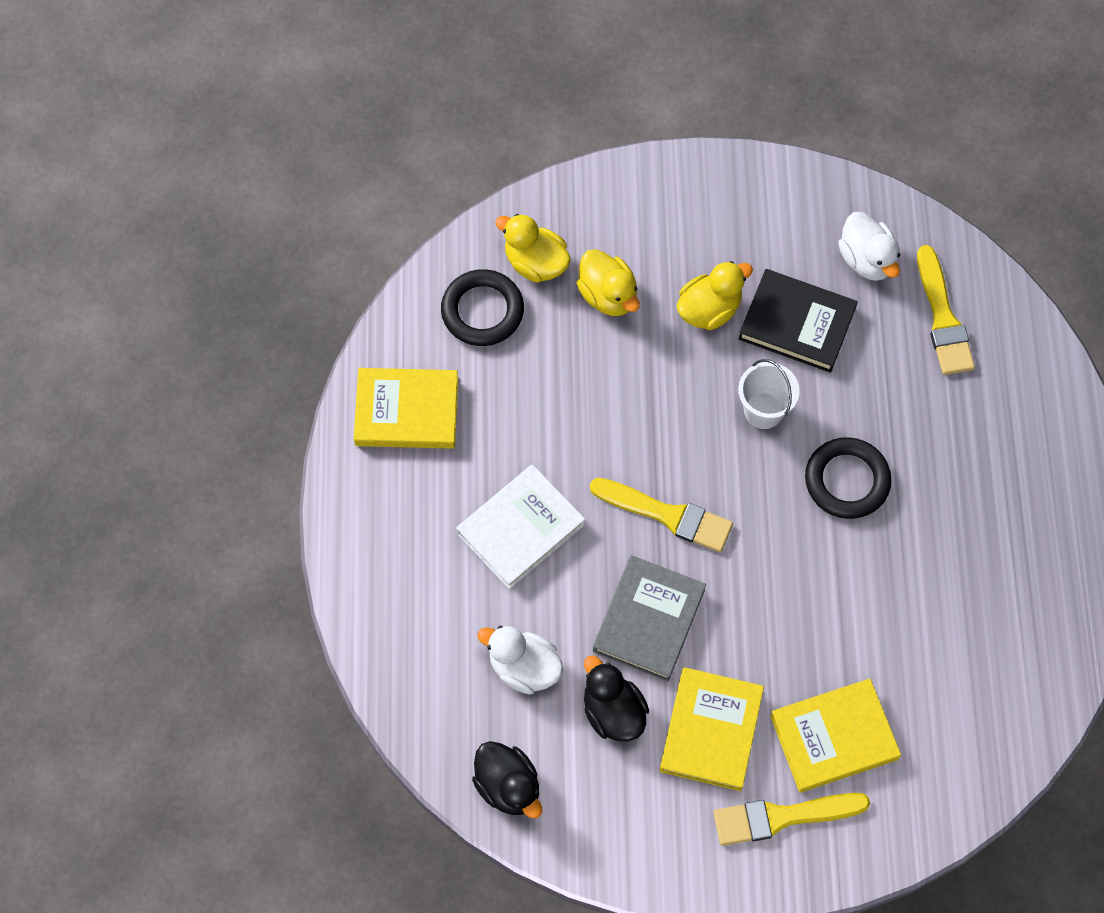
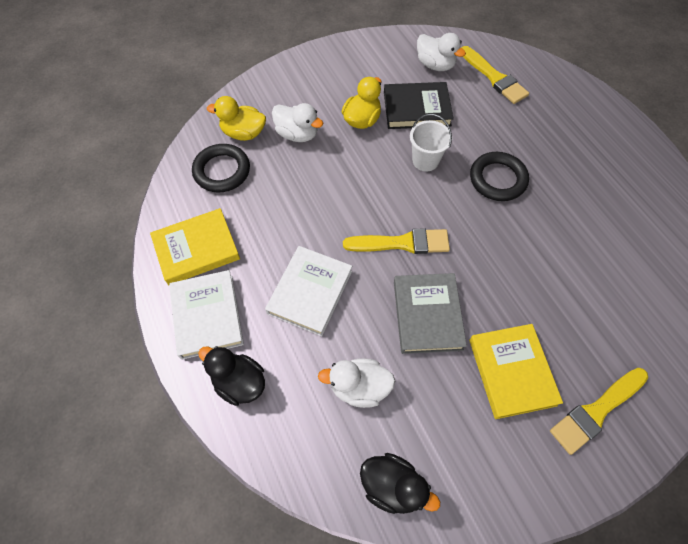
camera: 25 degrees left, 5 degrees down
yellow duck [576,249,640,316] -> white duck [272,103,323,142]
black duck [584,655,649,741] -> black duck moved to [198,346,265,406]
yellow book [770,679,901,792] -> none
none -> white book [169,270,244,360]

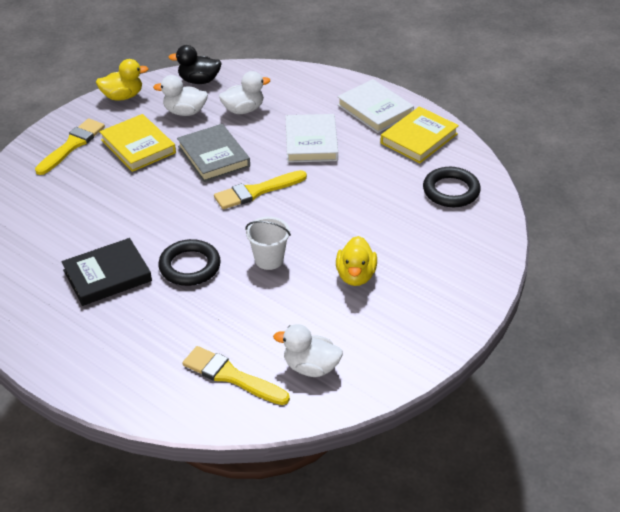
camera: 155 degrees right, 20 degrees down
black duck [198,346,265,406] -> none
yellow duck [207,96,266,141] -> yellow duck moved to [96,59,149,101]
white duck [272,103,323,142] -> white duck moved to [153,75,208,116]
black book [384,82,454,129] -> black book moved to [61,238,152,306]

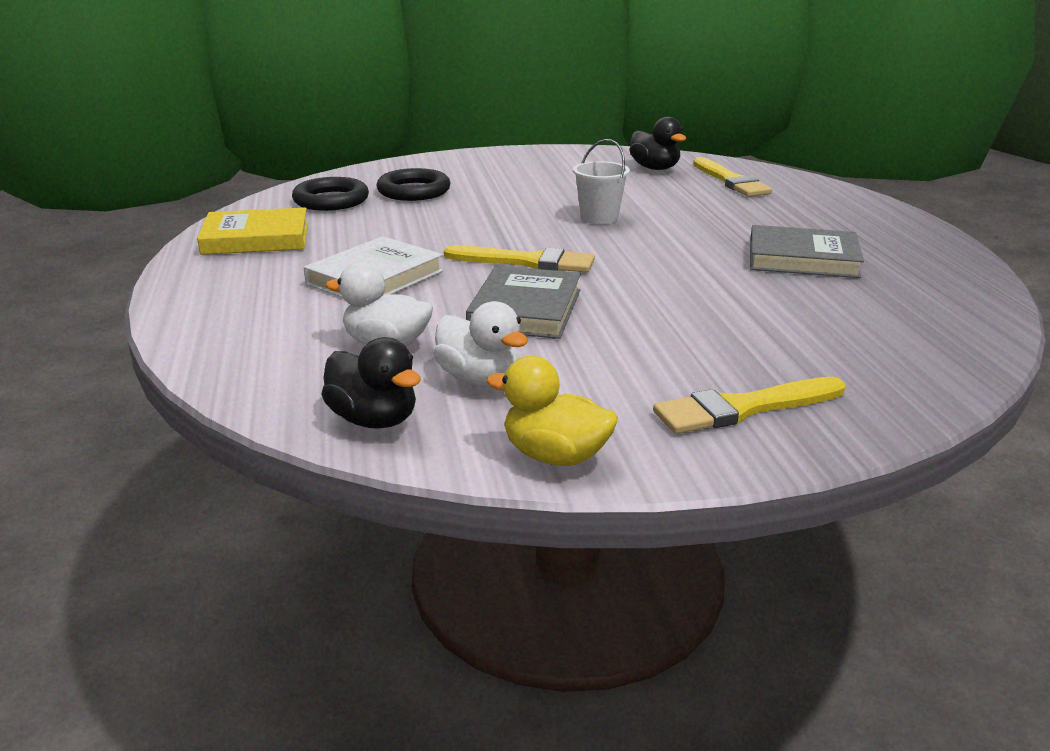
camera: 140 degrees left, 15 degrees down
black book [61,238,152,306] -> grey book [750,225,864,278]
yellow book [100,114,176,172] -> none
black ring [158,239,221,286] -> black ring moved to [376,168,450,201]
white duck [273,324,343,377] -> black duck [629,117,686,170]
yellow duck [336,236,377,286] -> none
white book [337,79,414,133] -> none

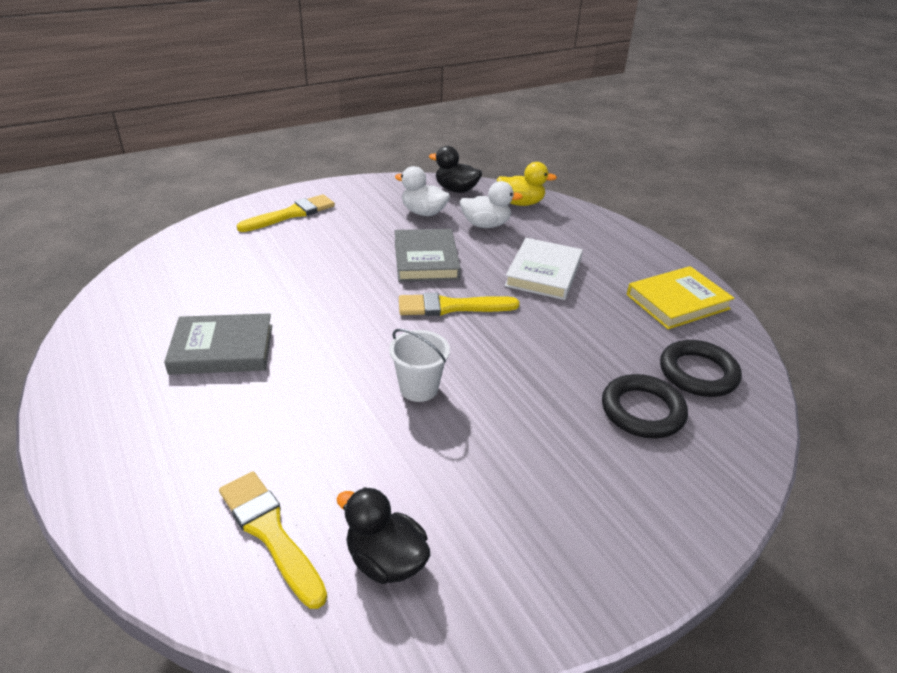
camera: 160 degrees right, 10 degrees up
yellow duck [486,356,618,466] -> yellow duck moved to [497,162,557,206]

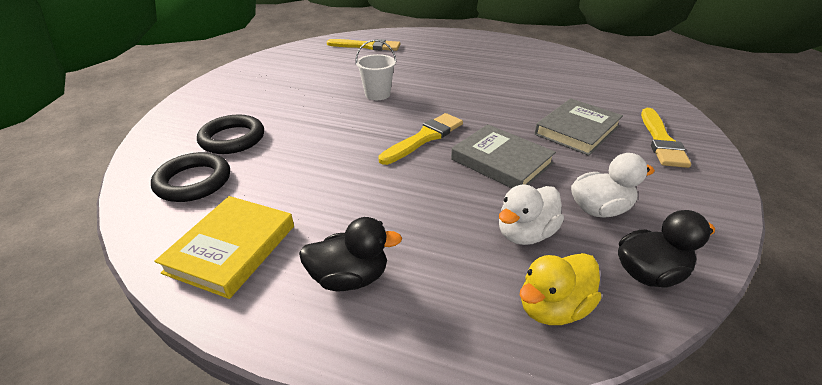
camera: 140 degrees right, 0 degrees up
grey book [164,313,272,375] -> grey book moved to [534,98,623,156]
black duck [336,487,430,584] -> black duck moved to [299,217,402,291]
white book [504,238,583,300] -> none

